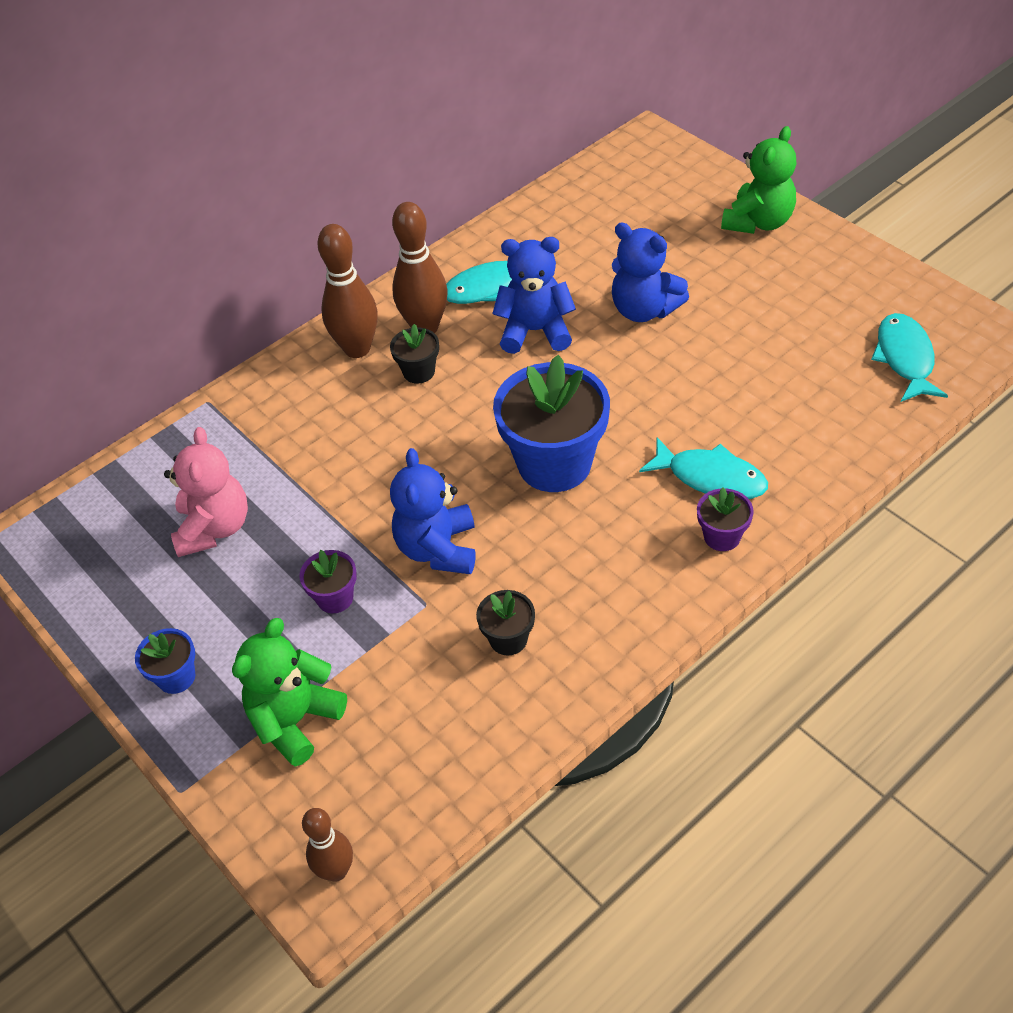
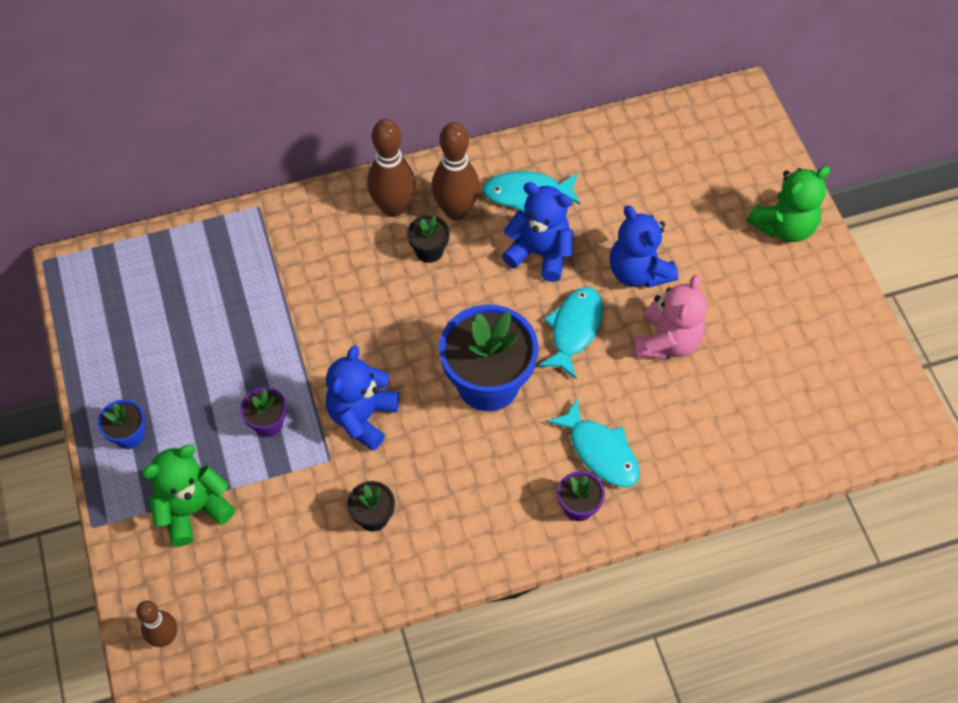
camera: 20 degrees right, 10 degrees up
pink teddy bear [164,427,248,557] -> pink teddy bear moved to [634,274,707,360]
turquoise fish [871,313,948,402] -> turquoise fish moved to [538,287,603,379]

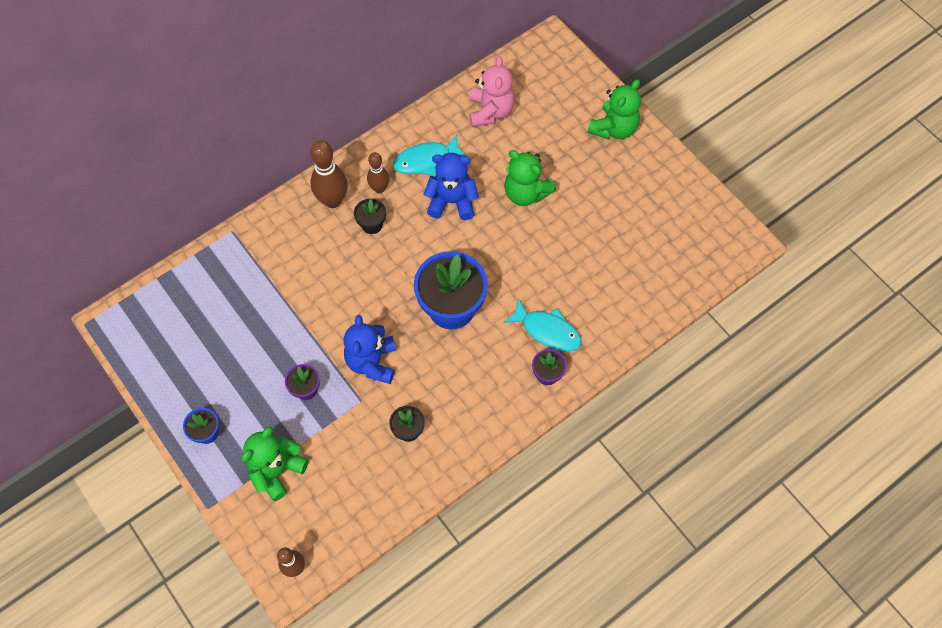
camera: 20 degrees left, 5 degrees up
brown bowling pin [432,122,480,220] -> brown bowling pin [367,152,389,193], size x0.62
turquoise fish [538,287,603,379] -> none
blue teddy bear [610,205,678,288] -> green teddy bear [504,150,556,206]
pink teddy bear [634,274,707,360] -> pink teddy bear moved to [469,56,515,127]

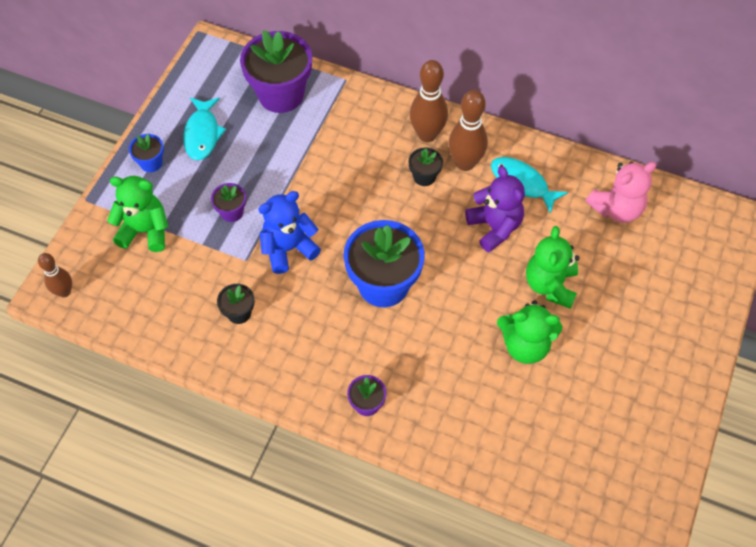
camera: 60 degrees right, 5 degrees down
brown bowling pin [367,152,389,193] -> brown bowling pin [448,90,488,171], size x1.62
blue teddy bear [424,153,479,220] -> purple teddy bear [465,166,525,252]
turquoise fish [503,298,582,351] -> turquoise fish moved to [183,97,226,160]
green teddy bear [587,79,641,139] -> green teddy bear moved to [497,300,562,364]
none -> purple flower pot [240,30,312,113]

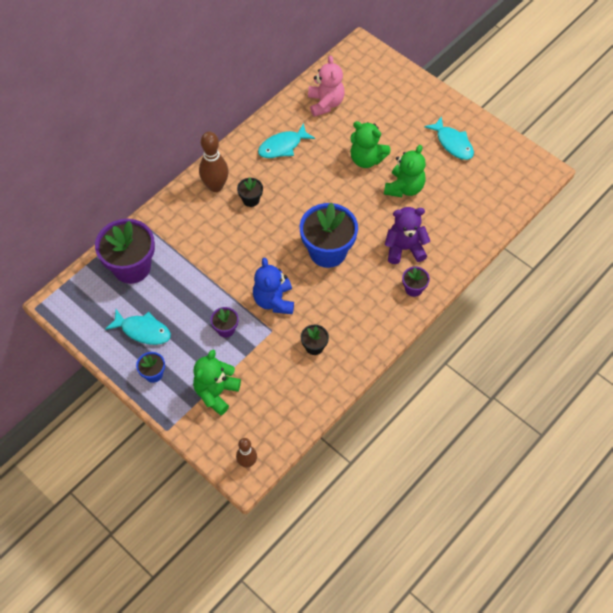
camera: 70 degrees left, 0 degrees up
brown bowling pin [448,90,488,171] -> none
purple teddy bear [465,166,525,252] -> purple teddy bear moved to [385,207,430,264]
none -> turquoise fish [424,116,474,160]

